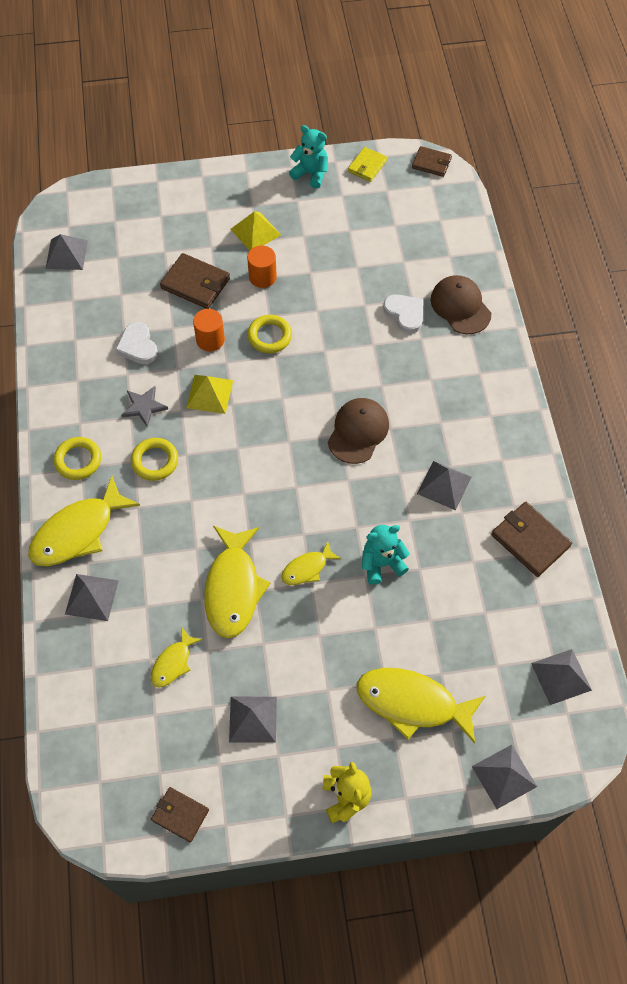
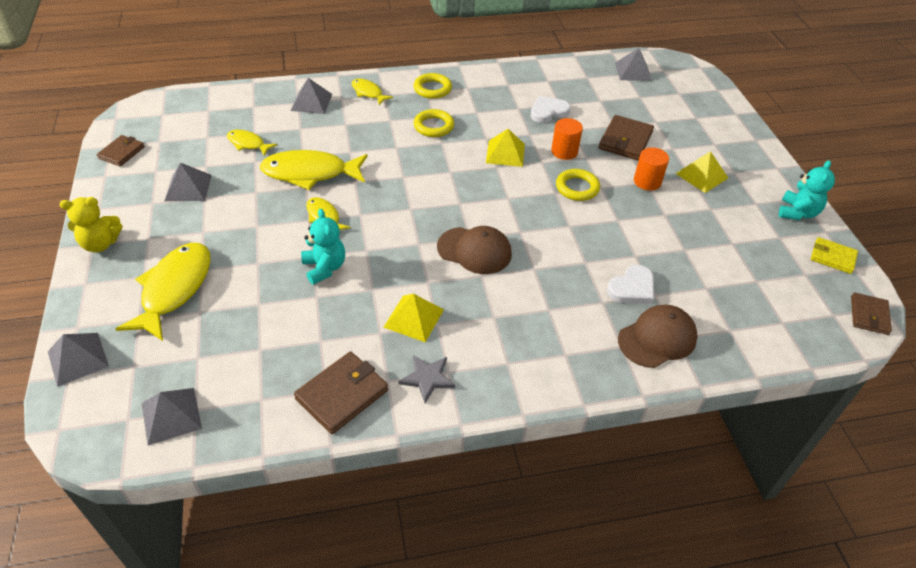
camera: 85 degrees right, 15 degrees down
yellow fish [28,476,140,566] -> yellow fish [352,79,393,105], size x0.52
grey star [121,386,168,427] -> grey star moved to [398,355,456,403]
grey pyramid [417,461,471,510] -> yellow pyramid [384,294,444,342]

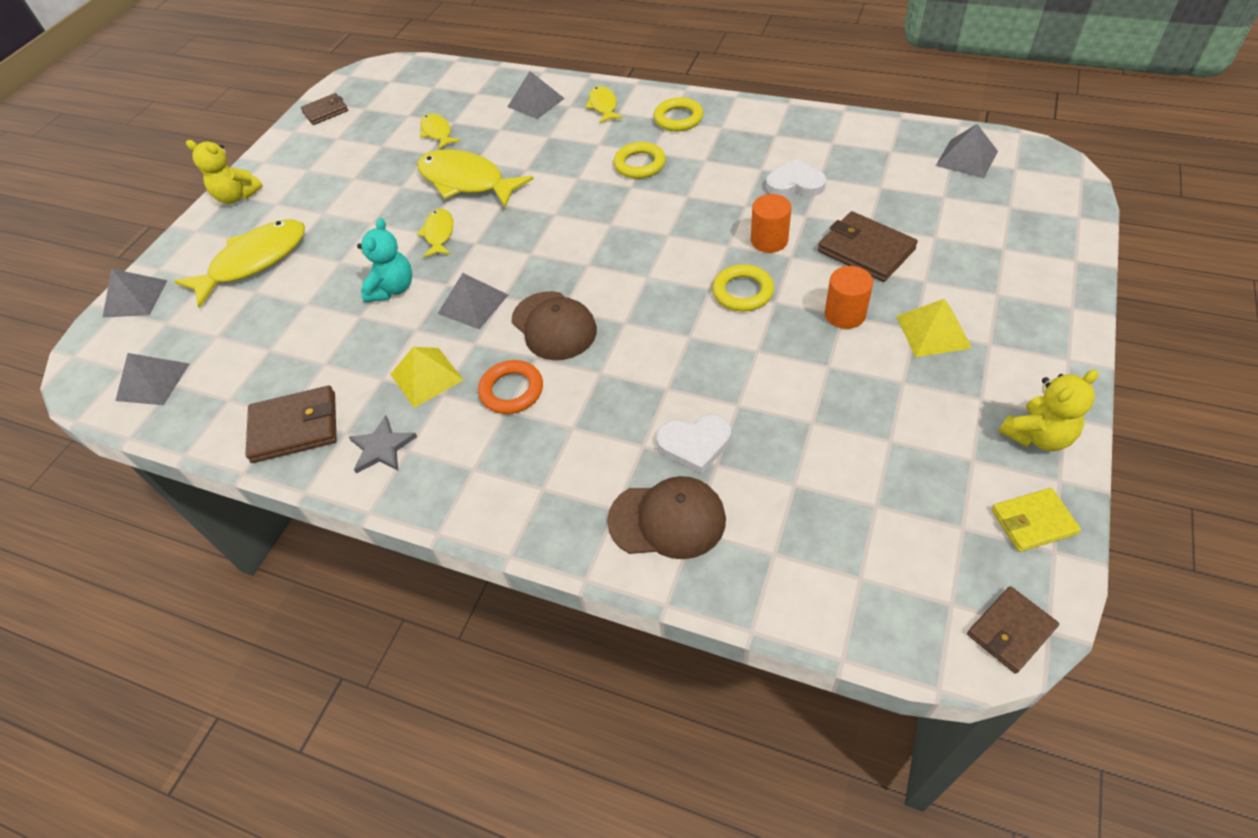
camera: 40 degrees right, 5 degrees up
grey pyramid [165,162,212,201] -> grey pyramid moved to [437,273,508,329]
yellow pyramid [486,129,525,167] -> none
brown wallet [598,115,654,160] -> brown wallet turned 75 degrees clockwise [818,211,918,282]
turquoise teddy bear [779,160,835,220] -> yellow teddy bear [999,370,1099,451]
yellow wallet [811,237,858,274] -> yellow wallet turned 75 degrees counterclockwise [992,488,1081,552]
none -> orange ring [478,360,543,414]

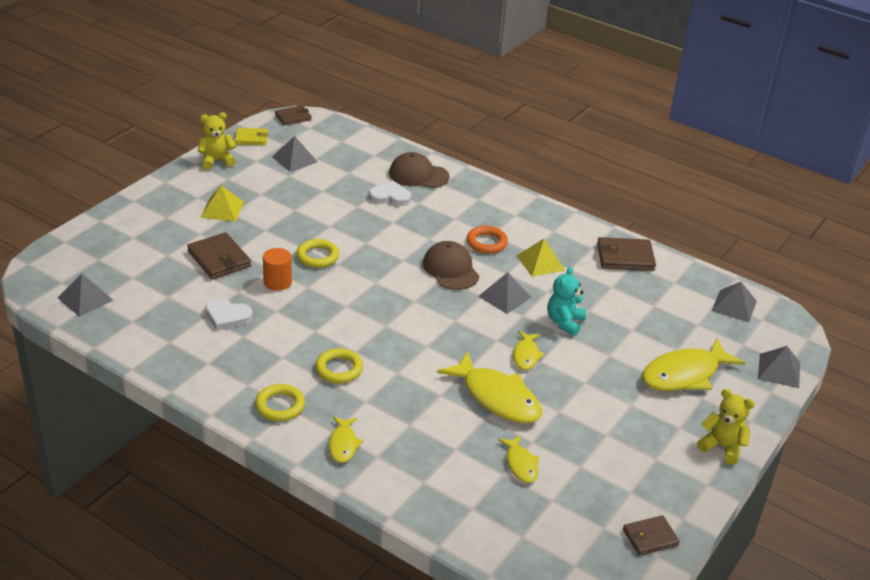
camera: 175 degrees left, 15 degrees down
grey star [349,416,417,474] -> none
grey pyramid [507,71,565,119] -> grey pyramid moved to [272,136,318,172]
orange cylinder [825,266,873,329] -> none

